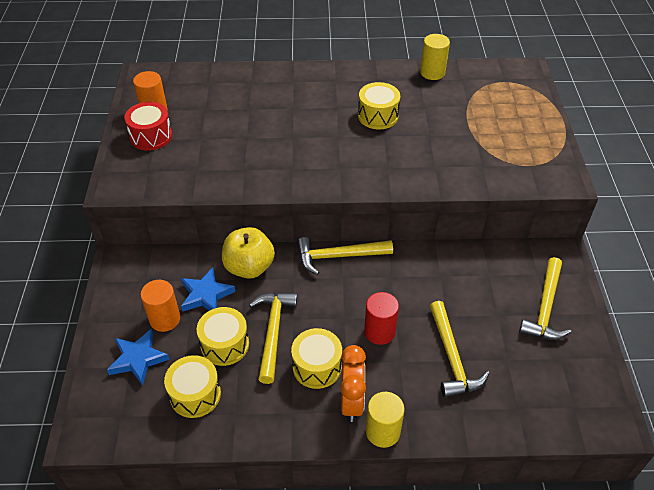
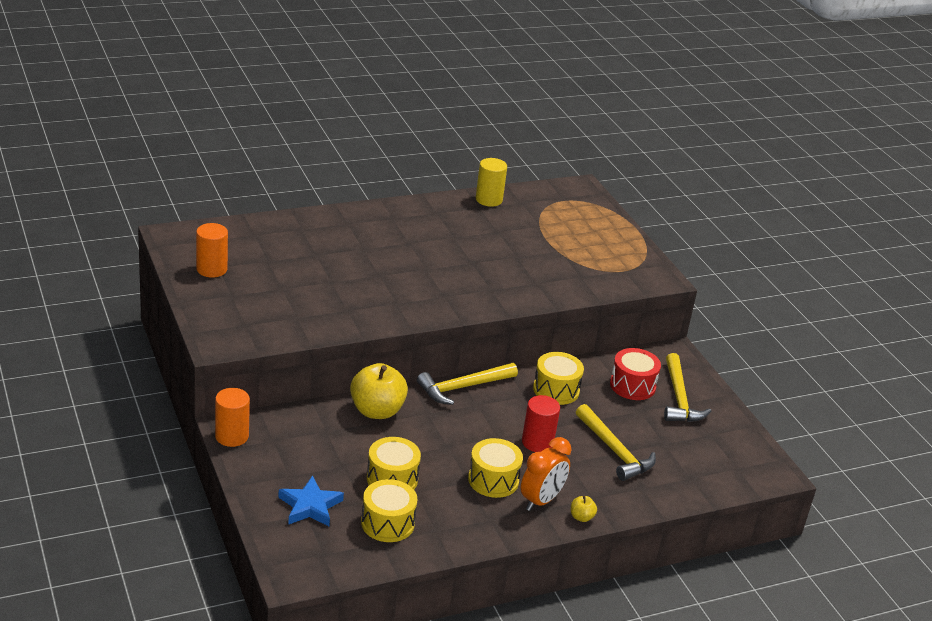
camera: 25 degrees left, 15 degrees down
red drum [124,102,172,151] -> red drum moved to [610,348,661,400]
orange cylinder [141,280,180,332] -> orange cylinder moved to [215,388,250,447]
blue star [181,267,235,312] -> none
yellow hammer [249,293,298,384] -> none
orange clock [341,345,366,422] -> orange clock turned 60 degrees clockwise [521,437,571,511]
yellow drum [358,82,400,129] -> yellow drum moved to [533,352,584,405]
yellow cylinder [366,392,405,448] -> yellow apple [571,495,597,522]

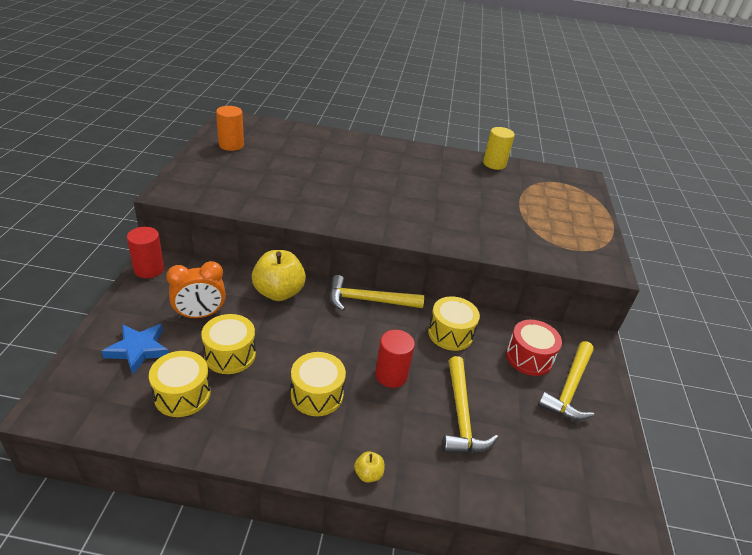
camera: 30 degrees right, 5 degrees up
orange cylinder [215,388,250,447] -> red cylinder [127,227,164,278]
orange clock [521,437,571,511] -> orange clock moved to [166,261,226,319]

